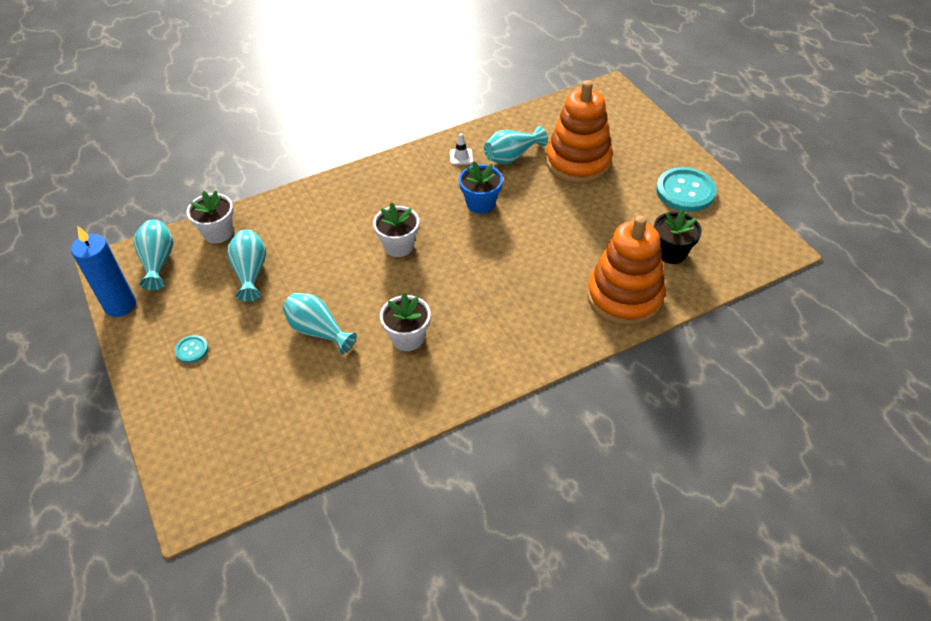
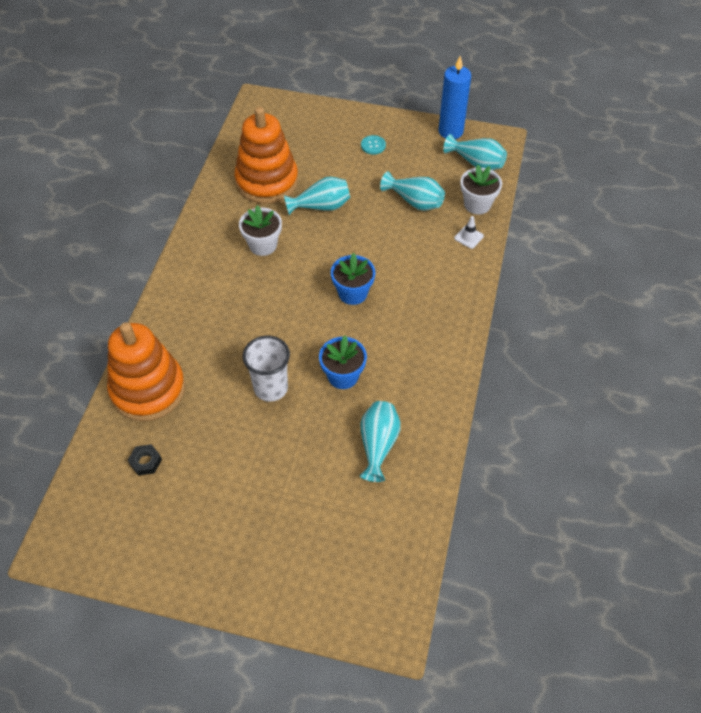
camera: 130 degrees right, 5 degrees up
white flower pot [373,203,419,257] -> blue flower pot [331,253,375,305]
white traffic cone [450,133,473,165] -> white traffic cone moved to [454,216,484,249]
orange stacking toy [546,80,613,184] -> orange stacking toy moved to [234,107,298,204]
black flower pot [654,209,702,264] -> black nut [128,444,162,476]
turquoise button [656,167,717,212] -> none
none -> white cup [242,335,290,402]

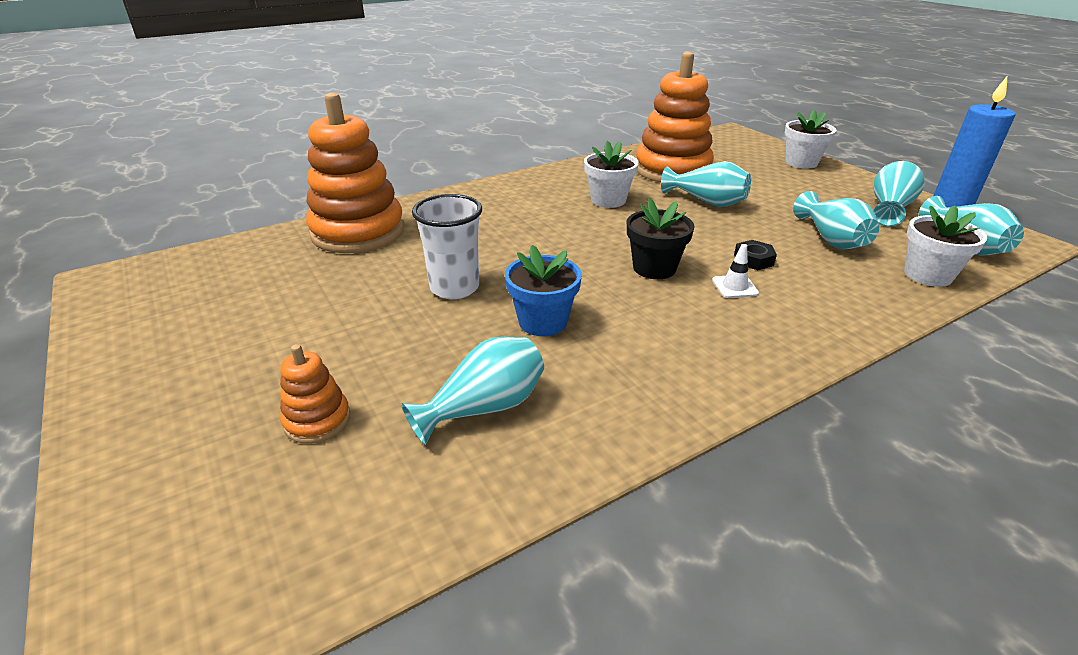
camera: 45 degrees right, 20 degrees down
black nut [128,444,162,476] -> black nut moved to [734,240,777,270]
blue flower pot [331,253,375,305] -> black flower pot [627,198,694,279]
turquoise button [361,135,386,155] -> none
white traffic cone [454,216,484,249] -> white traffic cone moved to [712,244,759,298]
none -> orange stacking toy [280,344,350,444]
none -> white flower pot [785,110,836,169]
none -> turquoise vase [873,161,925,227]

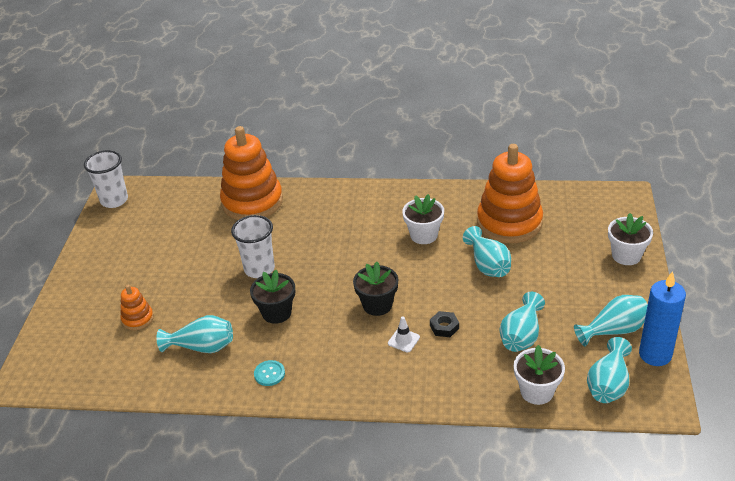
camera: 40 degrees right, 5 degrees up
blue flower pot [505,245,582,336] -> black flower pot [250,270,295,324]
none -> white cup [84,150,128,208]
none -> turquoise button [254,360,285,386]

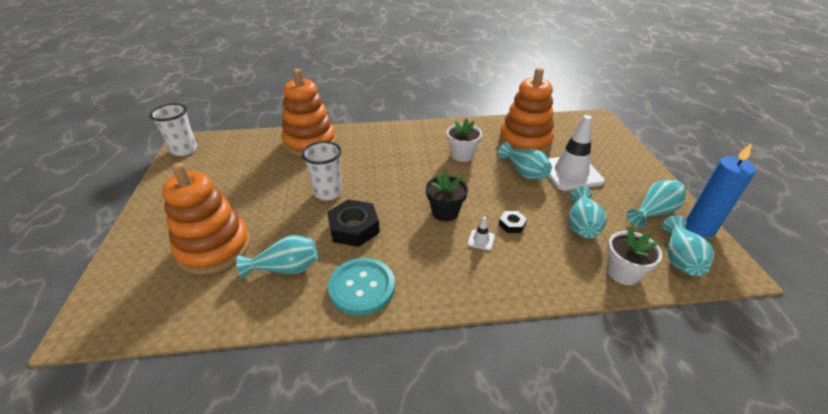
camera: 15 degrees left, 0 degrees up
orange stacking toy [120,285,154,330] -> orange stacking toy [162,162,250,275], size x2.20
black flower pot [250,270,295,324] -> black nut [327,199,380,247]
turquoise button [254,360,285,386] -> turquoise button [328,258,395,316], size x2.10
white flower pot [608,213,653,265] -> none
none -> white traffic cone [548,115,605,191]

